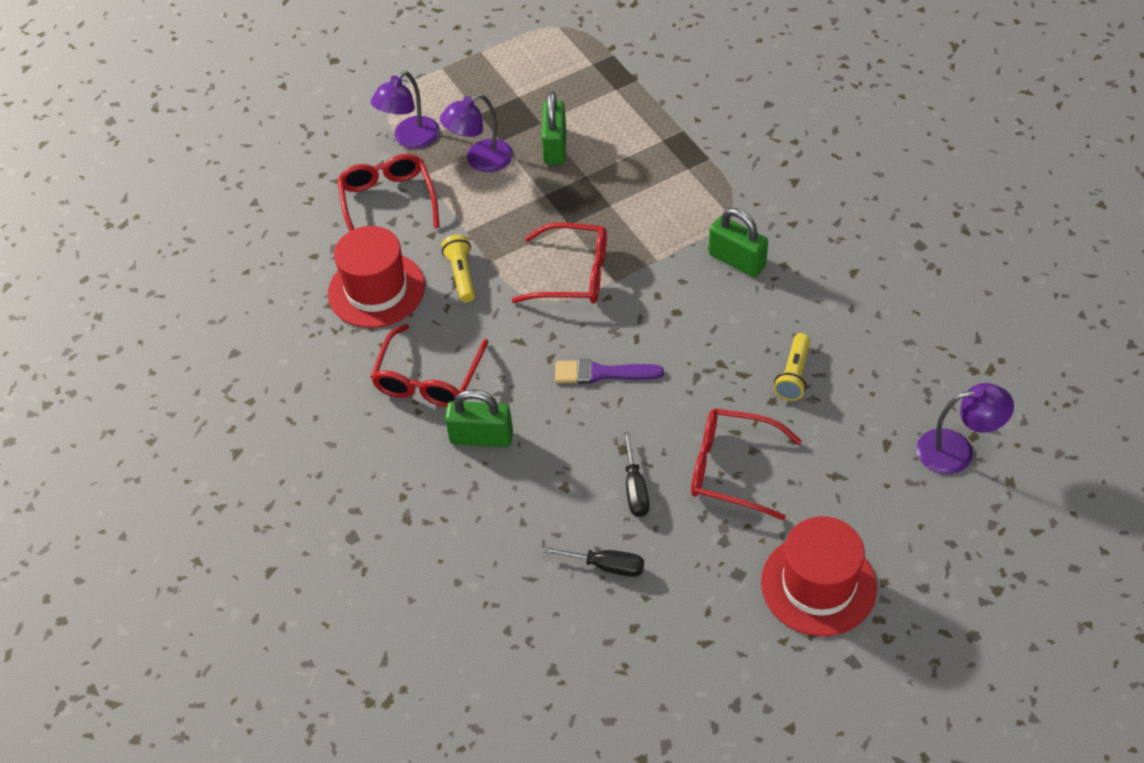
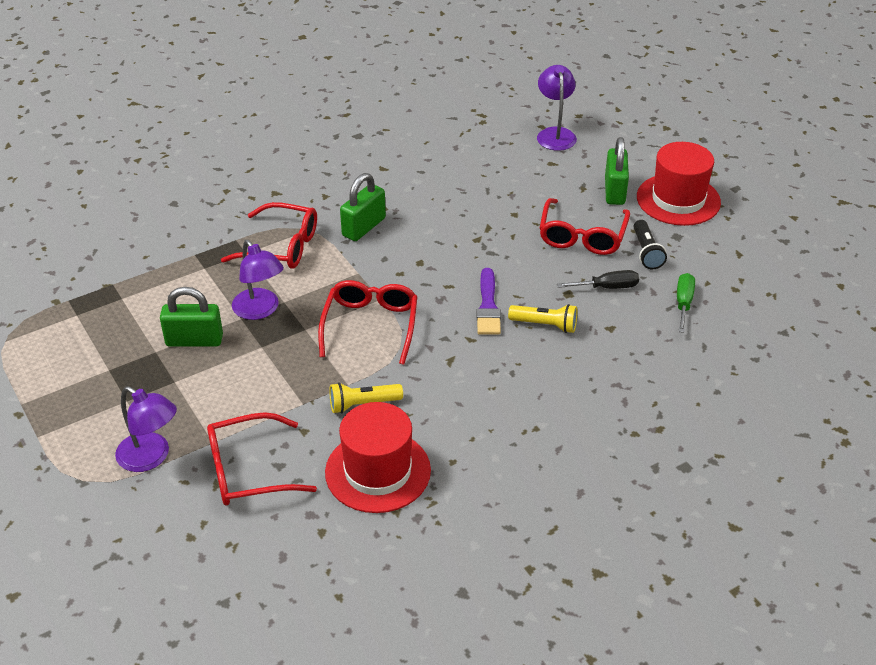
camera: 95 degrees left, 10 degrees down
red glasses [371,324,488,407] -> red glasses moved to [221,202,317,269]
purple lamp [440,94,513,172] -> purple lamp moved to [232,240,284,320]
green padlock [445,389,513,447] -> green padlock moved to [605,137,629,205]
black screwdriver [543,546,644,577] -> green screwdriver [677,273,695,333]
yellow flashlight [774,333,810,401] -> yellow flashlight moved to [508,304,577,333]
none -> black flashlight [634,220,667,269]

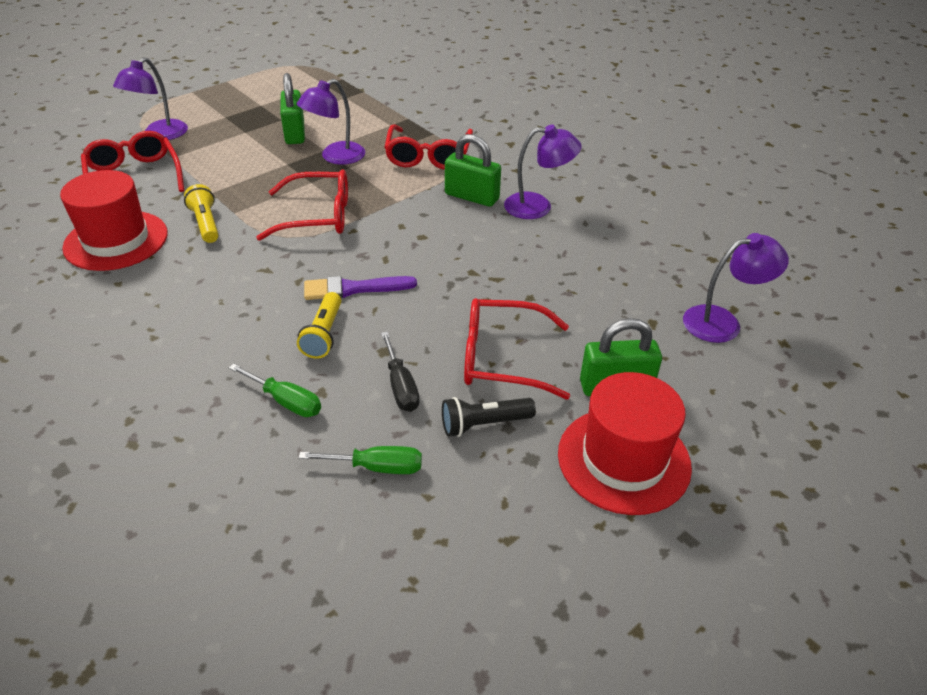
camera: 80 degrees right, 0 degrees up
none -> green screwdriver [229,363,321,417]
none -> purple lamp [504,125,582,219]

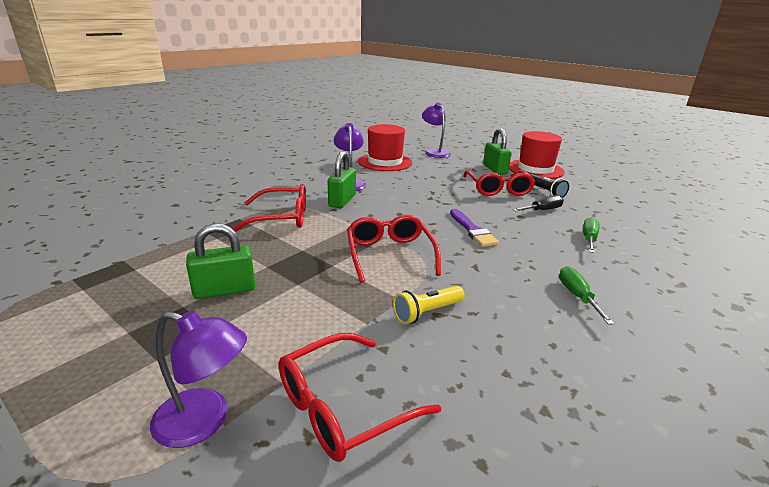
camera: 100 degrees left, 15 degrees down
red hat [60,170,168,271] -> red hat moved to [358,124,412,171]
purple lamp [297,79,365,165] -> none
yellow flashlight [297,292,341,359] -> none
green screwdriver [298,446,422,474] -> green screwdriver moved to [559,266,614,325]

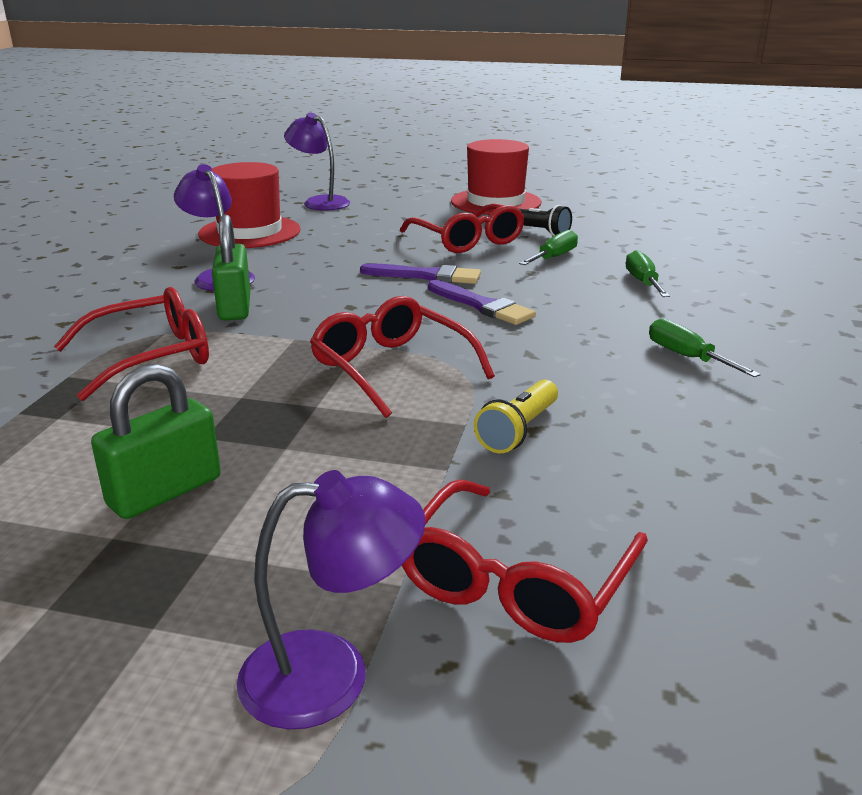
camera: 25 degrees left, 0 degrees up
green padlock [483,128,512,175] -> none
black screwdriver [513,195,564,212] -> green screwdriver [519,230,578,265]
none -> purple brush [360,263,481,284]

